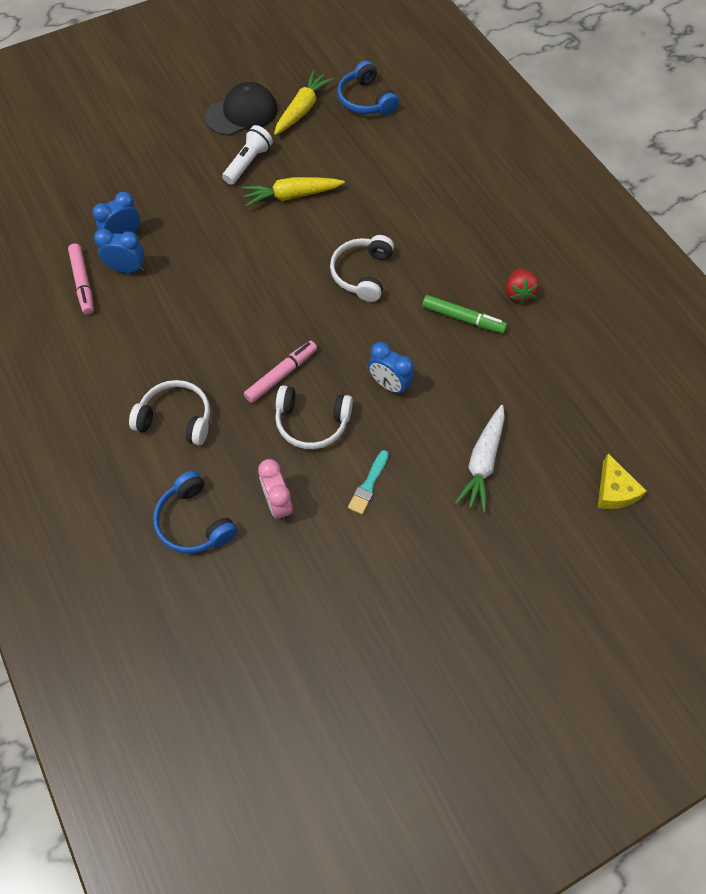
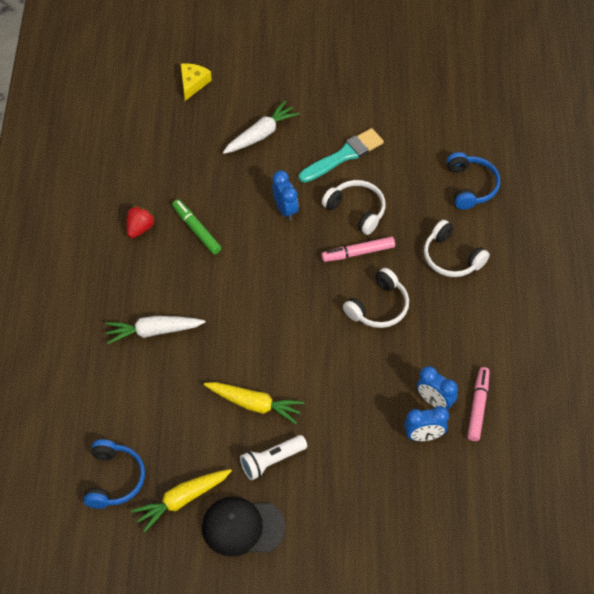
camera: 150 degrees left, 5 degrees down
pink clock [258,459,293,521] -> none
white headphones [330,235,394,302] -> white headphones moved to [343,268,409,328]
turquoise brush [348,450,389,514] -> turquoise brush [299,128,384,182], size x1.75
none -> white carrot [105,316,205,344]

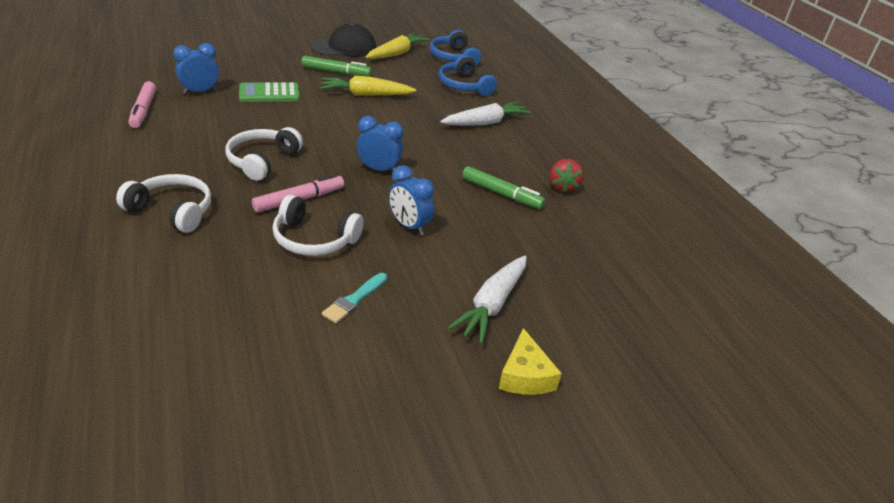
camera: 155 degrees right, 20 degrees down
yellow cheese [181,63,212,101] -> yellow cheese moved to [499,328,562,395]
white flashlight [240,435,307,480] -> green marker [301,56,372,77]
turquoise brush [299,128,384,182] -> turquoise brush [322,273,387,323], size x0.57
blue clock [417,366,458,411] -> blue clock moved to [357,116,403,173]
blue headphones [447,152,500,210] -> blue headphones moved to [439,55,497,96]
none -> green calculator [239,82,300,102]

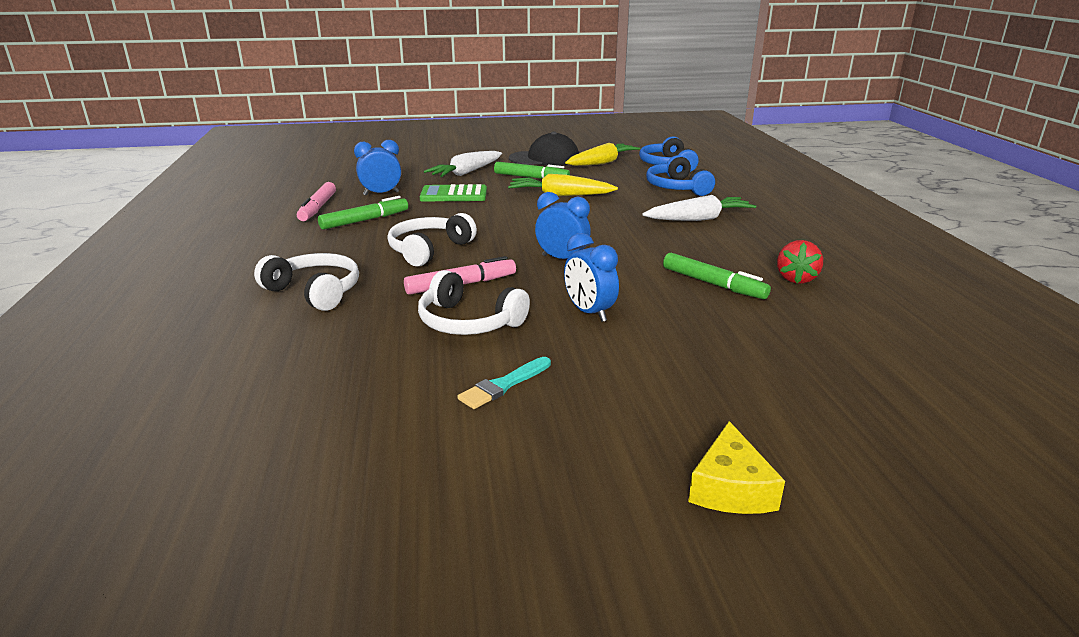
camera: 15 degrees right, 10 degrees down
white carrot [448,256,527,344] -> white carrot moved to [424,151,502,177]
none -> green marker [318,196,408,230]

